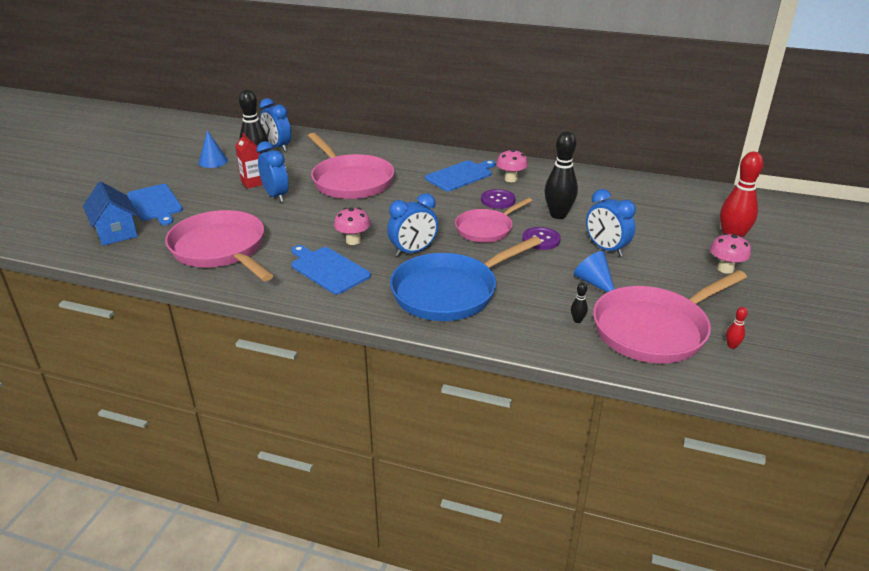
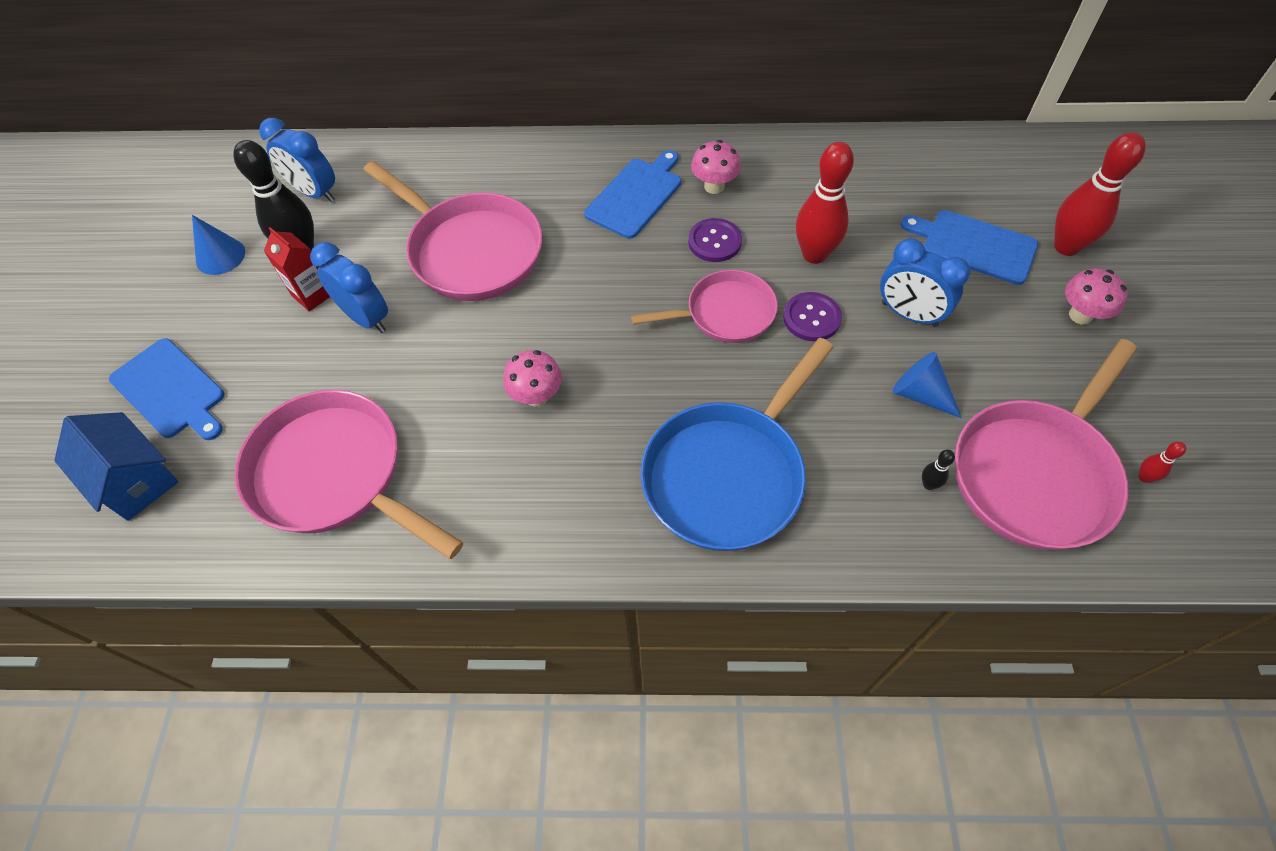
camera: 15 degrees left, 25 degrees up
blue cutting board [291,245,371,294] -> blue cutting board moved to [901,210,1038,285]
blue clock [387,193,438,257] -> none
pink pan [455,198,532,243] -> pink pan turned 135 degrees counterclockwise [631,270,778,343]
black bowling pin [545,131,578,219] -> red bowling pin [796,142,854,264]

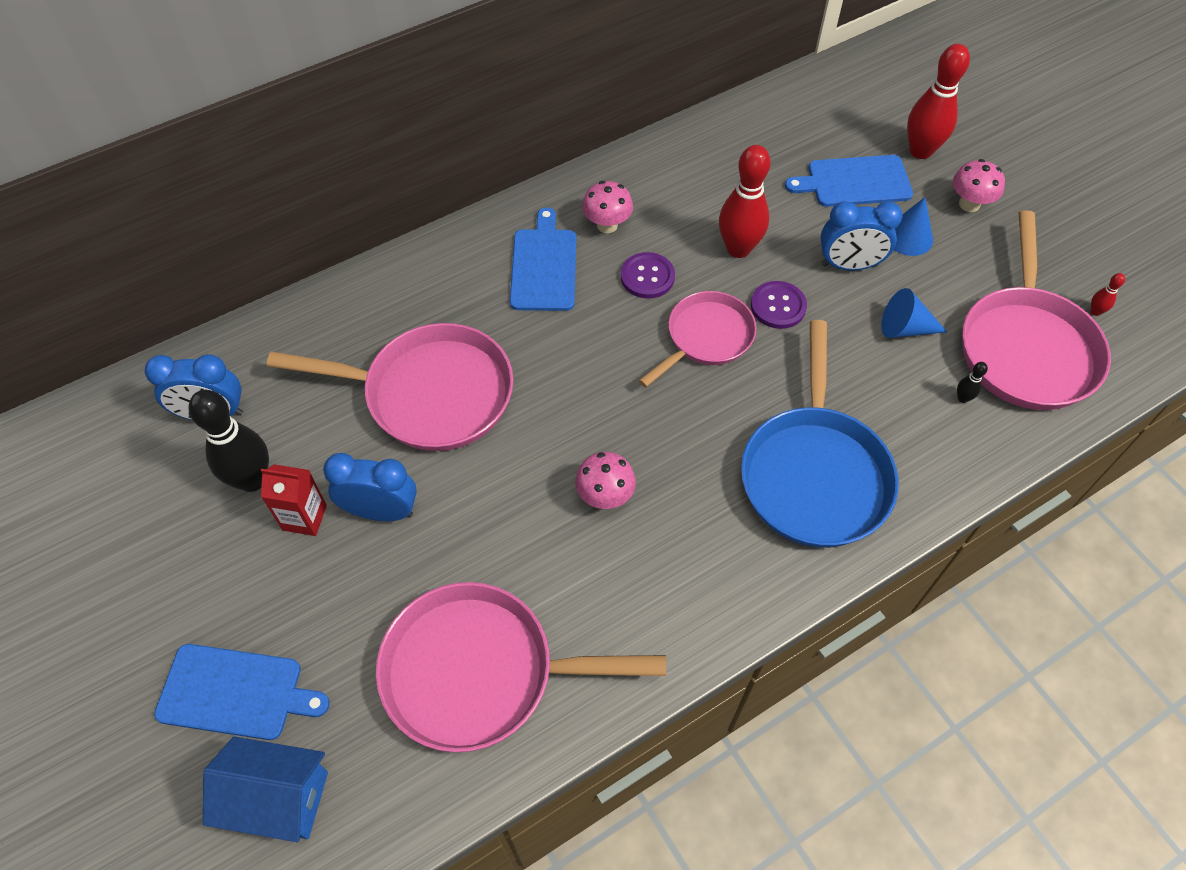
camera: 35 degrees left, 0 degrees up
blue cone [192,215,245,275] -> blue cone moved to [894,197,933,256]

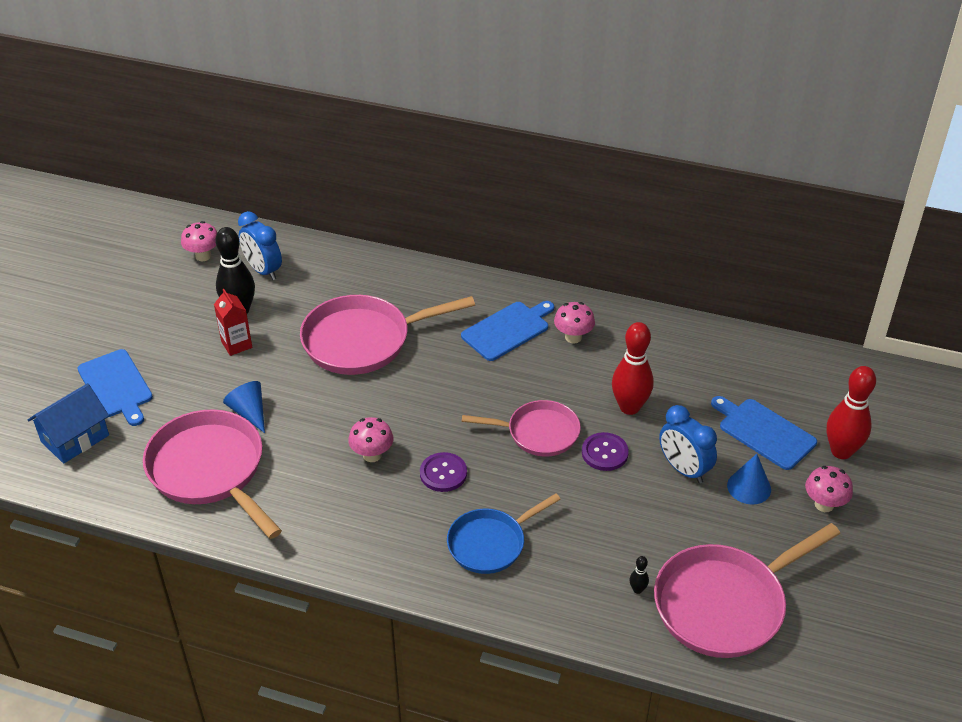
camera: 50 degrees right, 15 degrees down
blue house [203,736,328,842] -> blue house turned 75 degrees clockwise [28,383,109,464]
pink pan [267,323,514,451] -> pink pan turned 105 degrees clockwise [300,295,475,375]
blue clock [323,453,417,521] -> none
purple button [621,252,675,298] -> purple button moved to [420,452,467,492]
blue pan [741,320,899,548] -> blue pan [447,493,561,574], size x0.62
blue cone [881,288,947,338] -> blue cone moved to [223,381,265,433]
red bowling pin [1090,273,1125,316] -> none
none -> pink mushroom [181,221,217,261]

